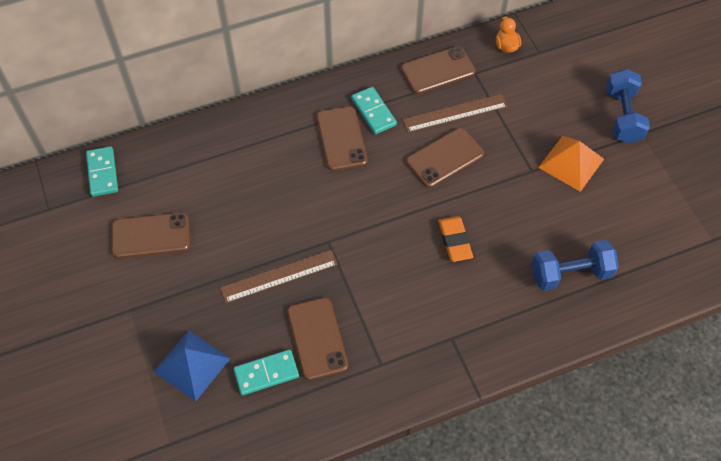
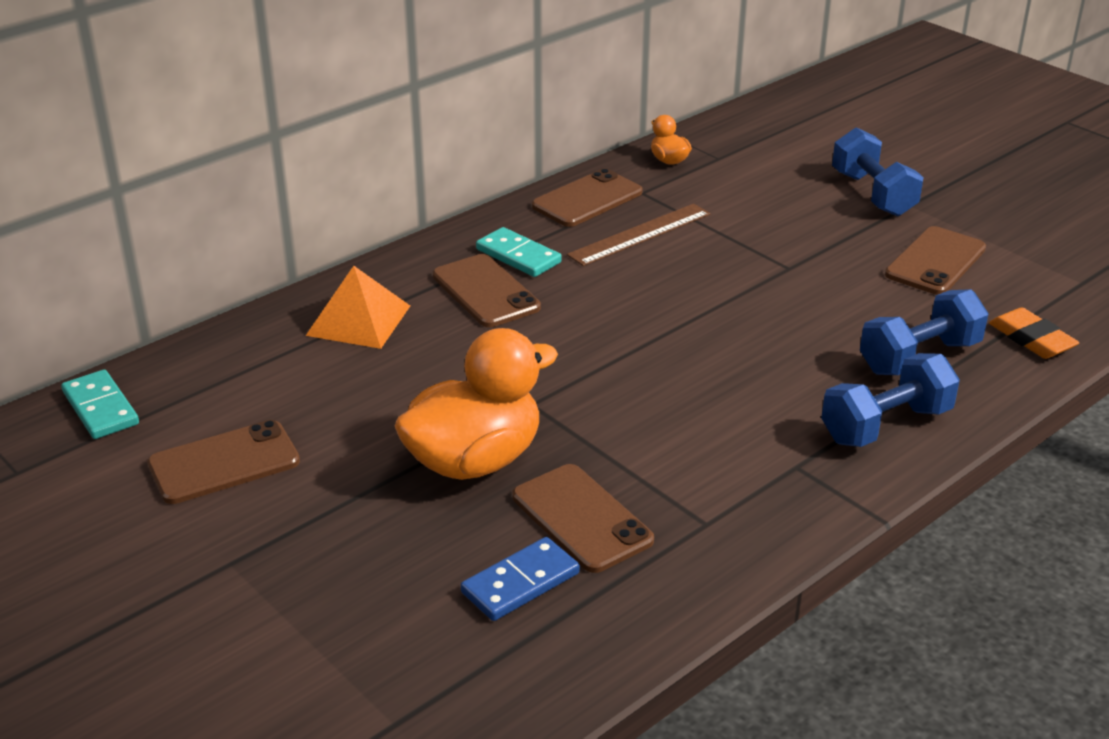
camera: 20 degrees left, 25 degrees down
blue pyramid [154,330,231,401] -> none
brown ruler [220,250,338,303] -> orange duck [394,328,558,480]
turquoise domino [233,350,299,396] -> blue domino [461,537,580,621]
brown phone [406,128,484,188] -> brown phone moved to [885,226,986,295]
orange eraser [438,216,473,262] -> orange eraser moved to [989,307,1079,359]
orange pyramid [538,136,604,192] -> orange pyramid moved to [306,266,410,349]
none -> blue dumbbell [821,353,960,447]

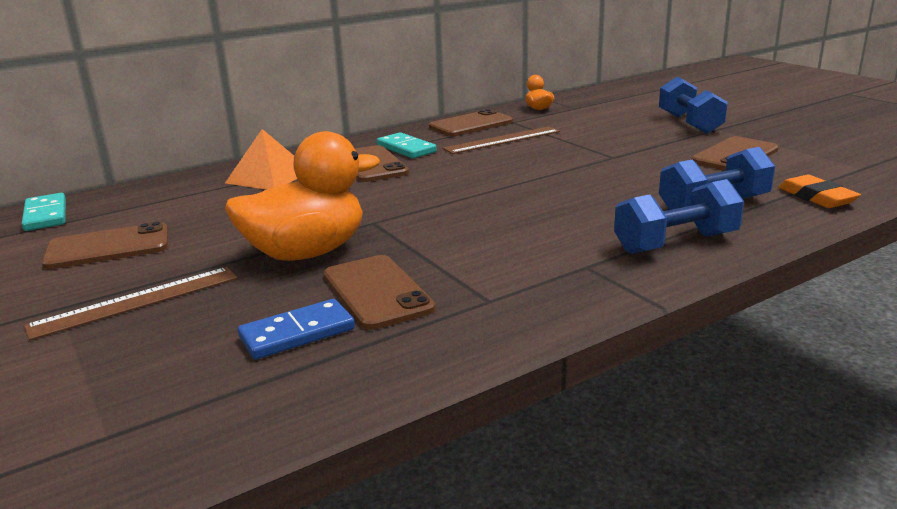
camera: 10 degrees right, 10 degrees down
none -> brown ruler [24,267,237,340]

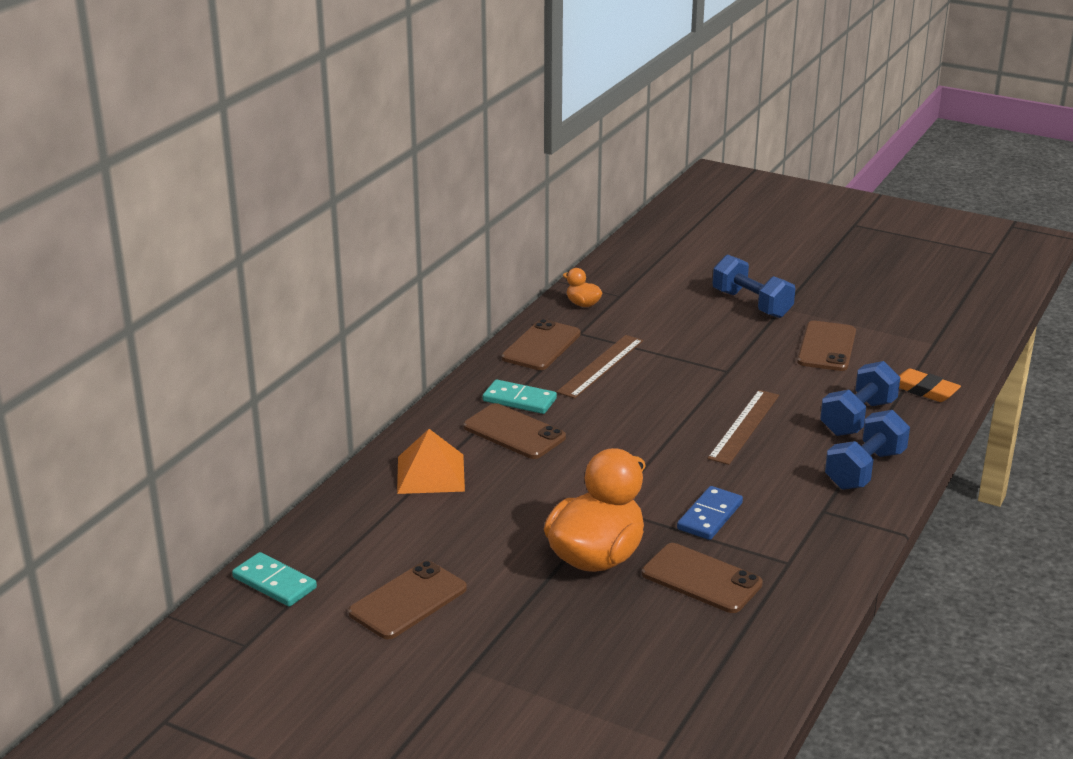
camera: 30 degrees left, 5 degrees up
brown ruler [24,267,237,340] -> brown ruler moved to [707,390,779,465]
blue domino [238,299,355,359] -> blue domino moved to [677,486,743,540]

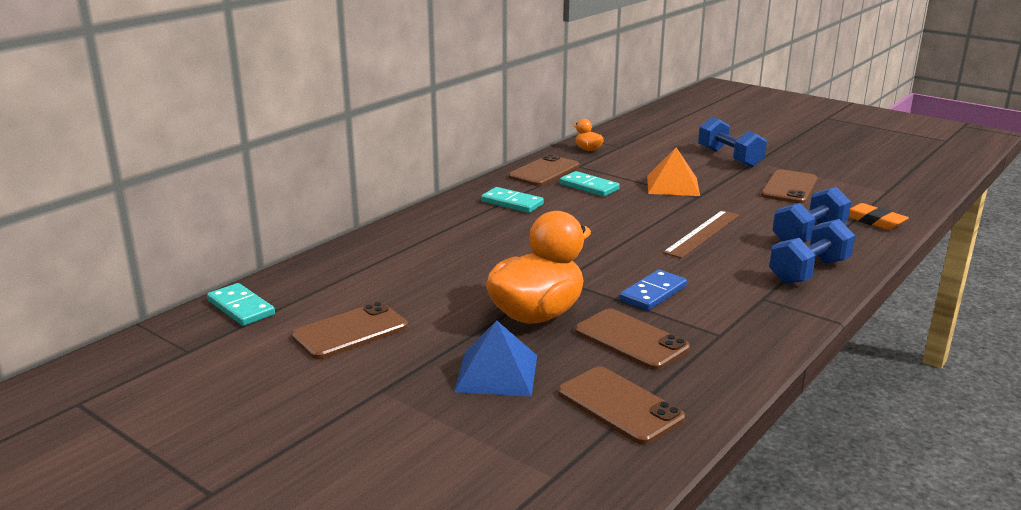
camera: 10 degrees right, 5 degrees down
orange pyramid [397,429,465,494] -> orange pyramid moved to [647,148,700,196]
brown phone [463,403,566,459] -> brown phone moved to [558,366,685,445]
brown ruler [557,335,643,399] -> turquoise domino [560,171,620,197]
none -> blue pyramid [454,321,537,397]

